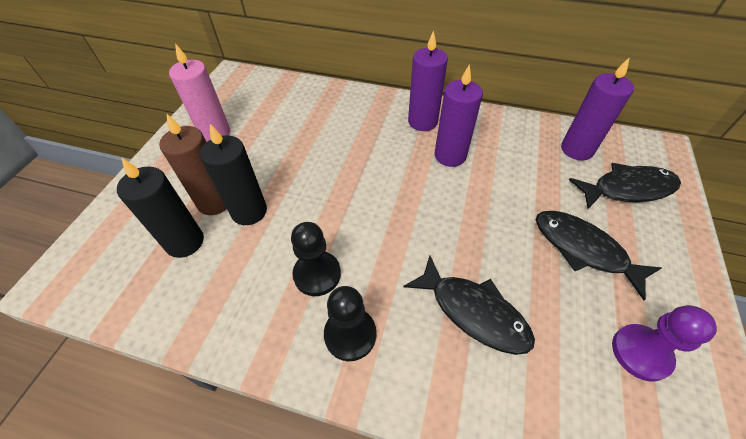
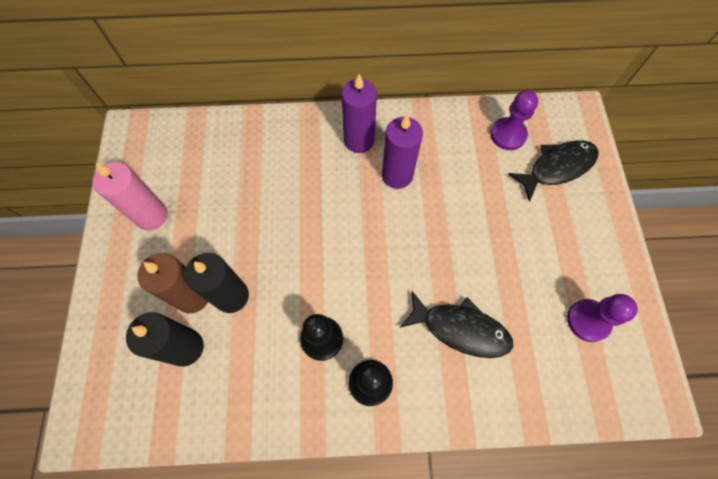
camera: 20 degrees left, 15 degrees up
black fish [536,211,662,300] -> none
purple candle [561,57,634,160] -> purple pawn [490,90,538,150]

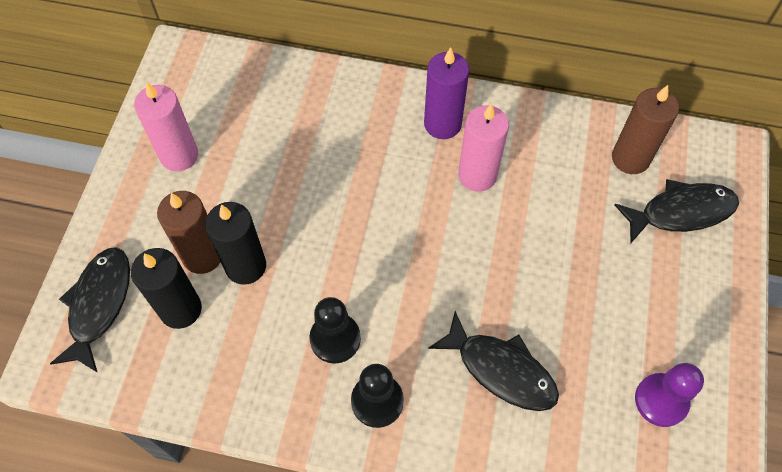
camera: 15 degrees right, 5 degrees down
purple candle [382,114,423,189] -> pink candle [458,104,509,192]
purple pawn [490,90,538,150] -> brown candle [612,85,679,174]
none -> black fish [50,247,130,373]

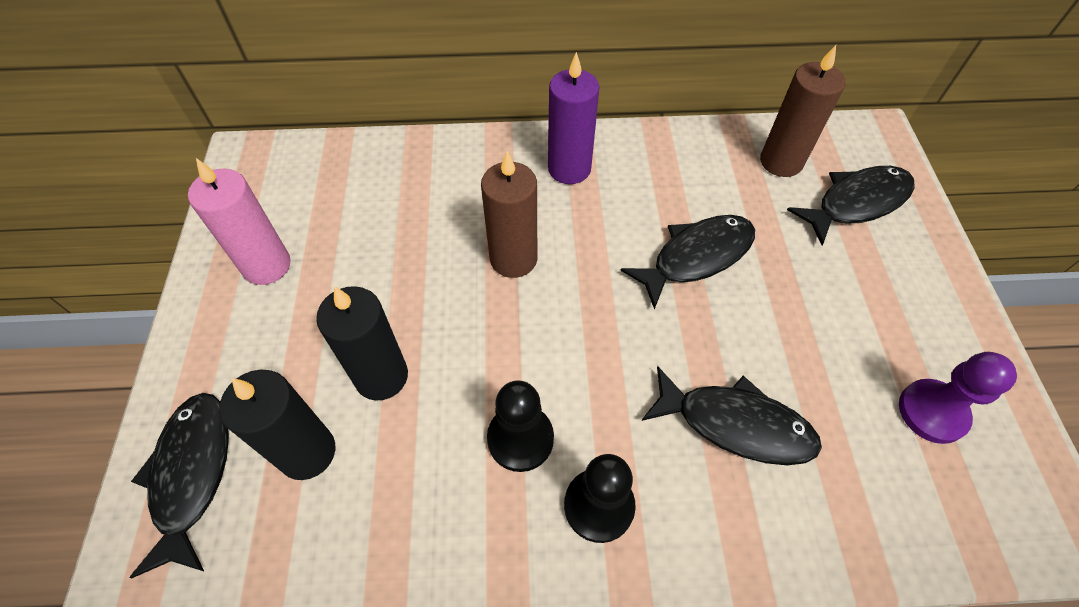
camera: 15 degrees left, 5 degrees down
brown candle [157,191,220,274] -> brown candle moved to [481,151,537,278]
pink candle [458,104,509,192] -> none
none -> black fish [621,215,755,310]

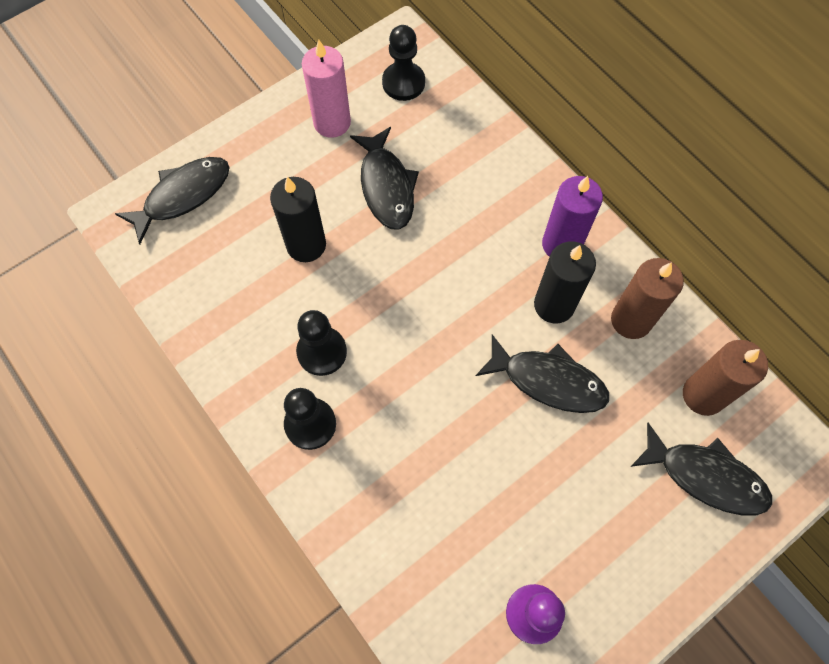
camera: 55 degrees right, 10 degrees up
black candle [219,370,335,480] -> black candle moved to [534,242,596,323]
brown candle [481,151,537,278] -> brown candle moved to [611,258,684,339]
black fish [641,366,822,465] -> black fish moved to [350,127,419,230]
none -> black pawn [382,25,425,101]

